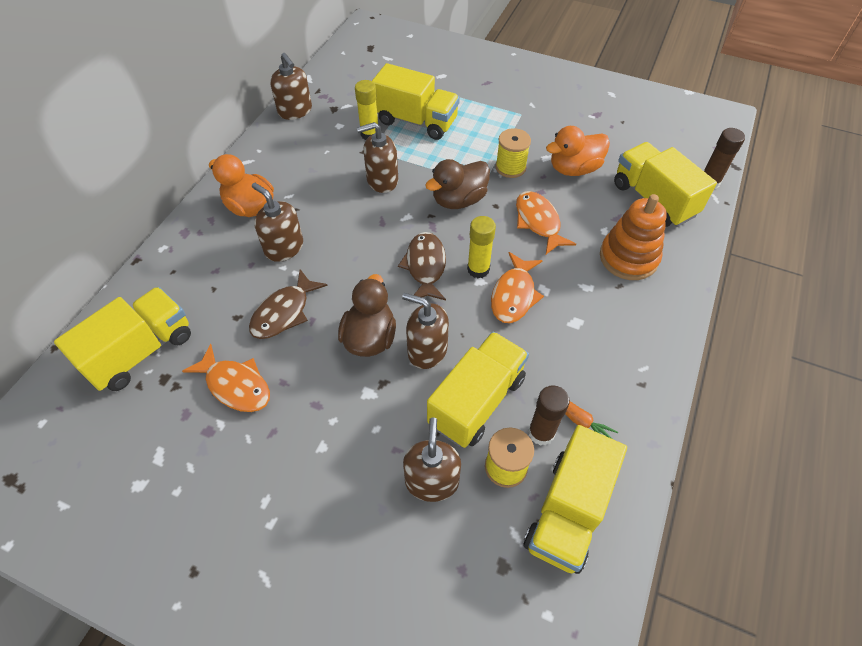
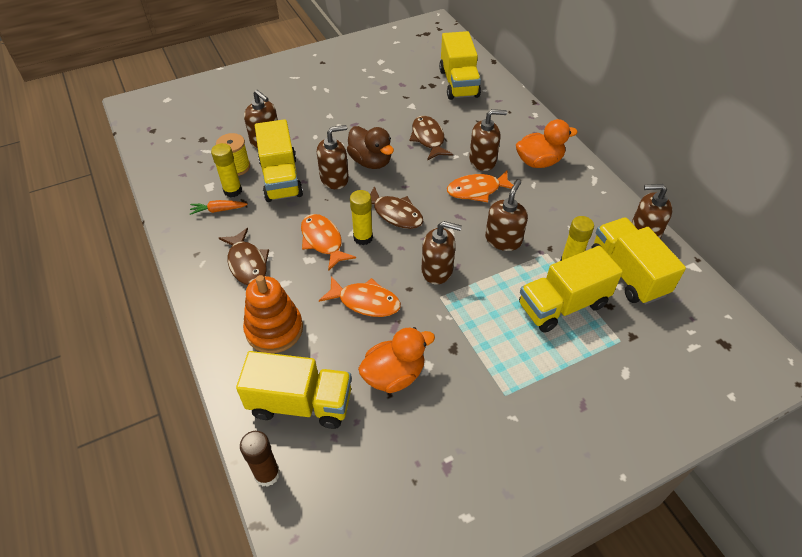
camera: 130 degrees right, 5 degrees down
orange fish [182,344,270,412] -> orange fish moved to [447,171,518,202]
brown duck [425,159,490,209] -> brown soap dispenser [421,221,462,284]
yellow spool [495,128,531,178] -> none
yellow truck [523,425,627,574] -> yellow truck moved to [591,218,686,305]
brown glue stick [528,385,570,446] -> yellow glue stick [211,143,242,197]
orange duck [546,126,610,176] -> orange duck turned 45 degrees clockwise [358,327,435,393]
none -> brown fish [219,228,269,285]

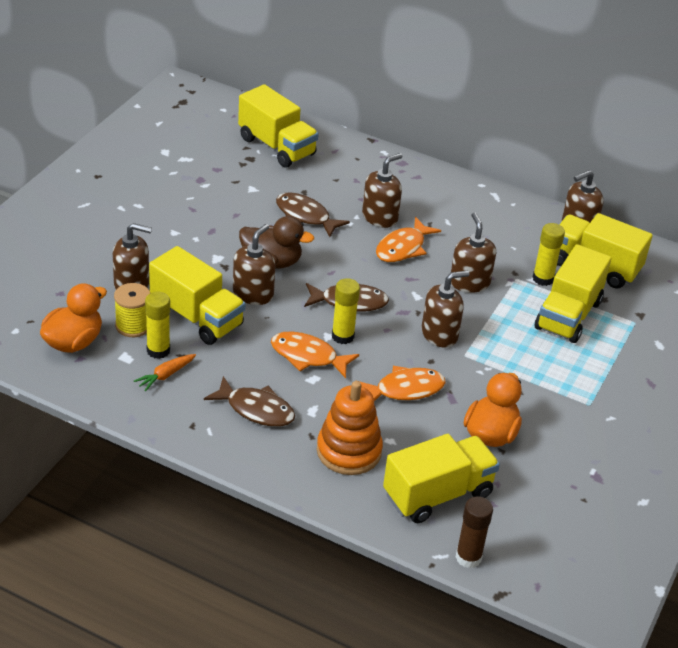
camera: 40 degrees left, 10 degrees down
orange duck [516,119,578,168] -> orange duck moved to [40,283,107,353]

